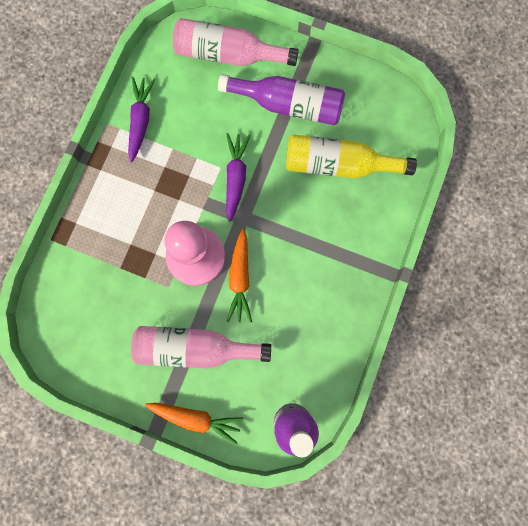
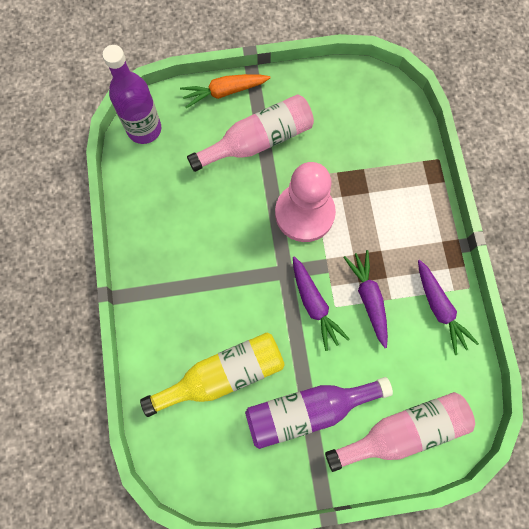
camera: 150 degrees right, 5 degrees down
orange carrot [226,229,252,323] -> none
none -> purple carrot [343,250,388,348]

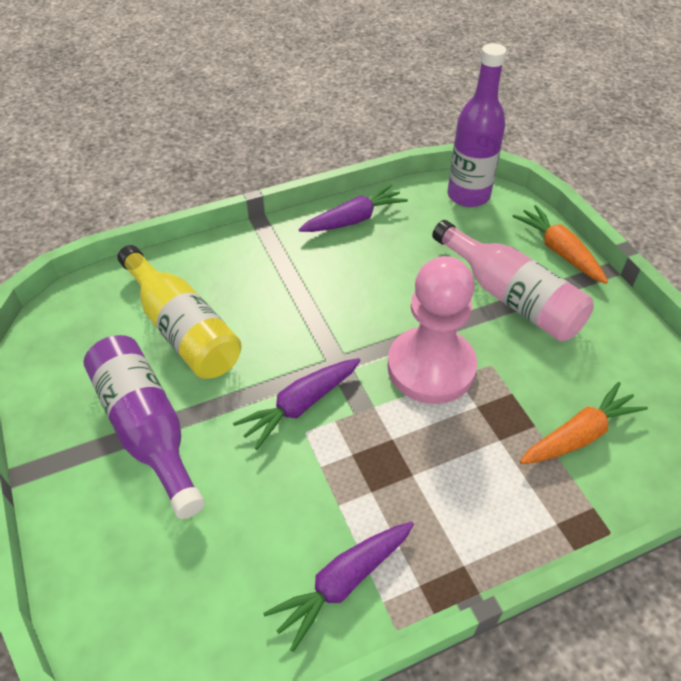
camera: 75 degrees right, 25 degrees down
pink bottle [325,392,475,472] -> none
purple carrot [343,250,388,348] -> purple carrot moved to [299,184,408,232]
none -> orange carrot [520,382,648,464]

